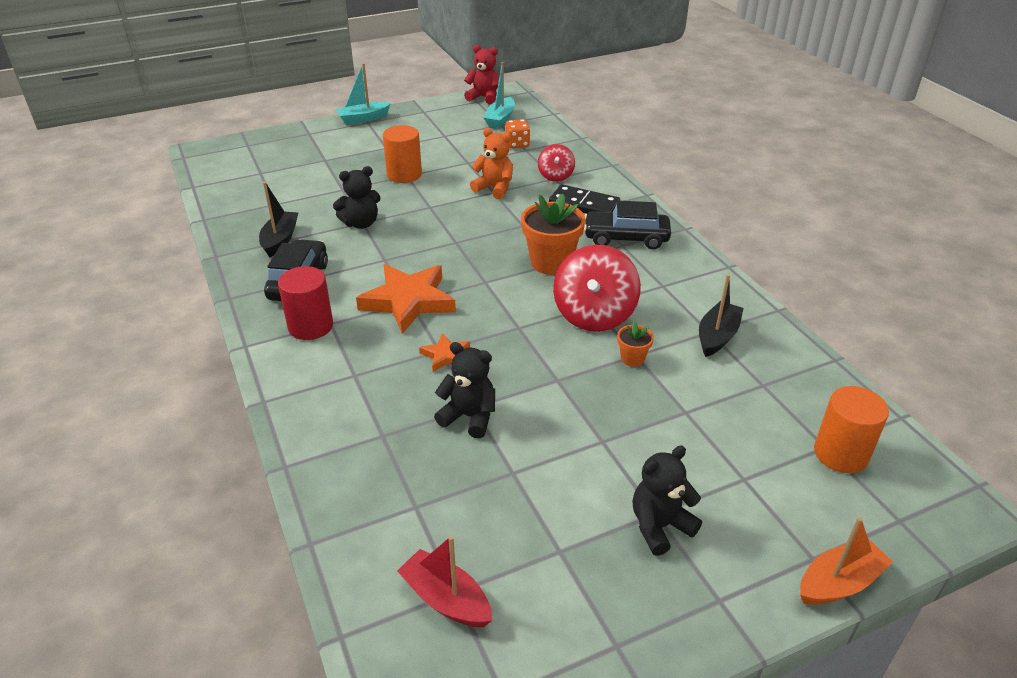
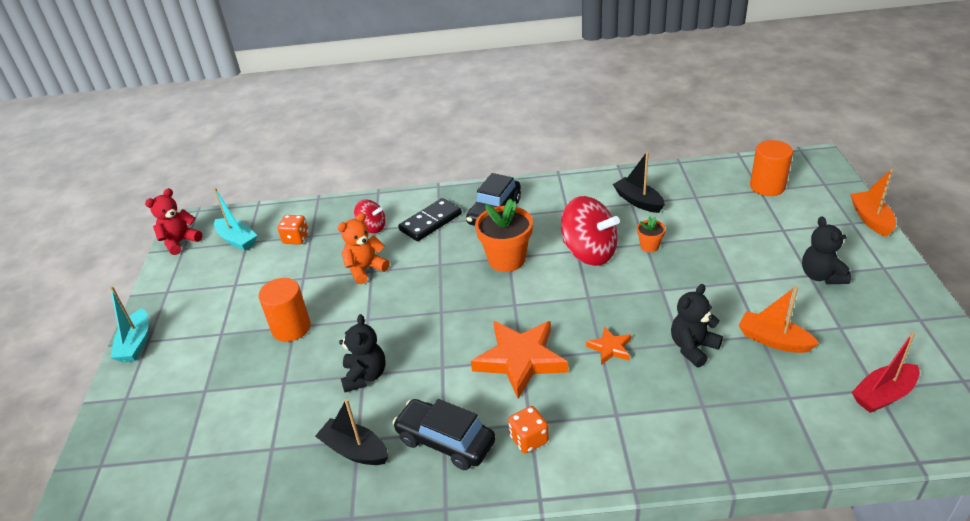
camera: 65 degrees left, 0 degrees up
red cylinder [278,266,333,340] -> orange dice [508,406,549,453]
none -> orange boat [739,286,819,353]

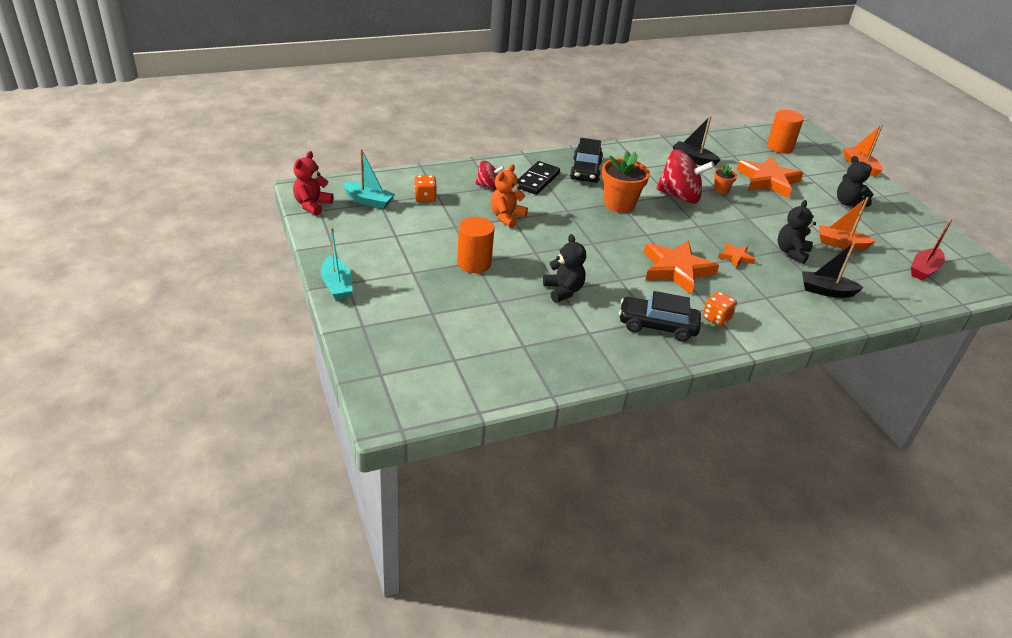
camera: 25 degrees left, 0 degrees up
black boat [315,399,389,465] -> black boat moved to [802,242,864,298]
none -> orange star [737,156,803,198]

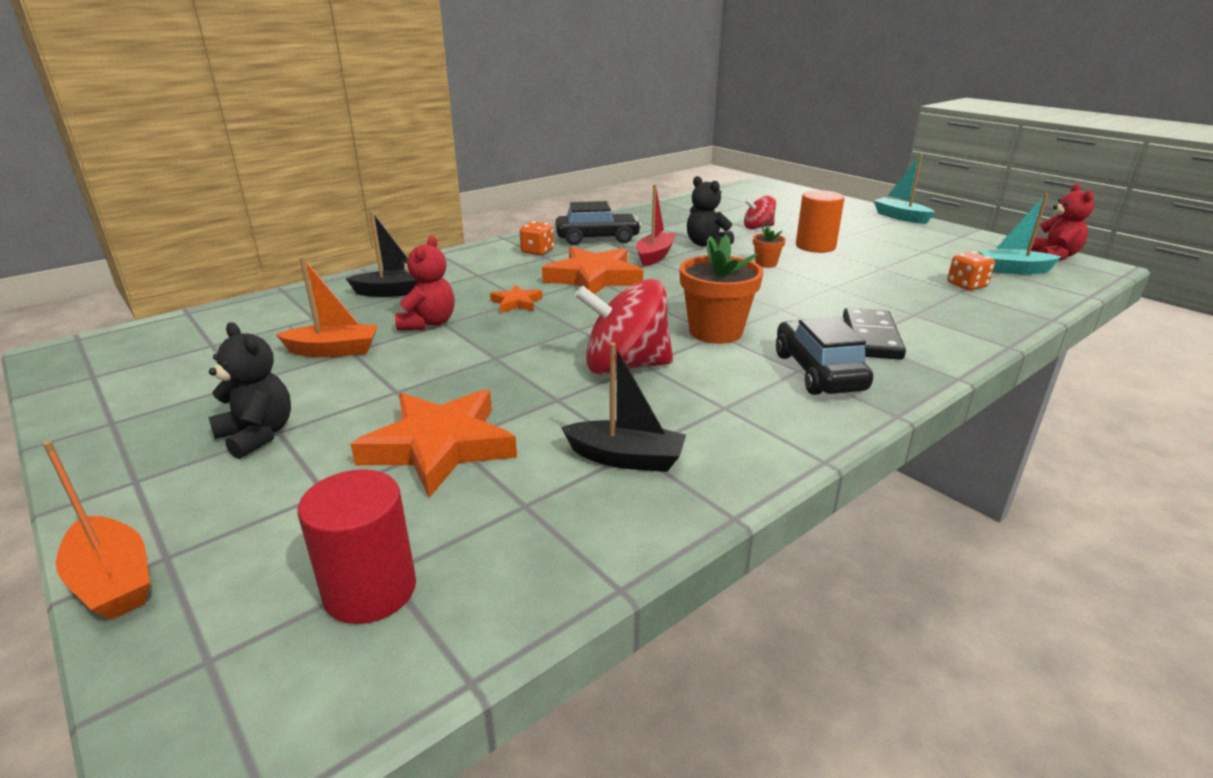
camera: 165 degrees right, 10 degrees down
red spinning top [475,161,505,190] -> red spinning top moved to [744,195,776,229]
orange teddy bear [491,164,528,228] -> none
orange flower pot [714,165,737,194] -> orange flower pot moved to [753,225,786,268]
orange cylinder [767,110,804,154] -> red cylinder [298,469,416,624]
black teddy bear [778,200,816,264] -> red teddy bear [395,236,455,331]
red boat [911,219,952,280] -> red boat moved to [636,184,676,266]

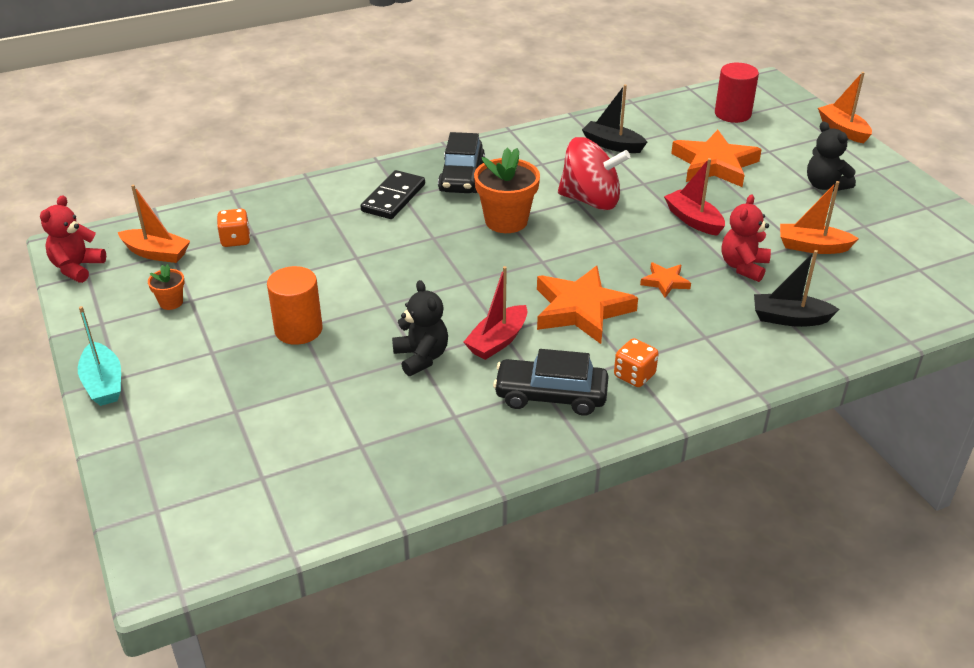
camera: 165 degrees left, 10 degrees up
red spinning top [744,195,776,229] -> none
orange flower pot [753,225,786,268] -> orange flower pot moved to [148,264,185,310]
turquoise boat [979,193,1062,274] -> orange boat [118,185,190,263]
none -> red boat [664,158,725,236]

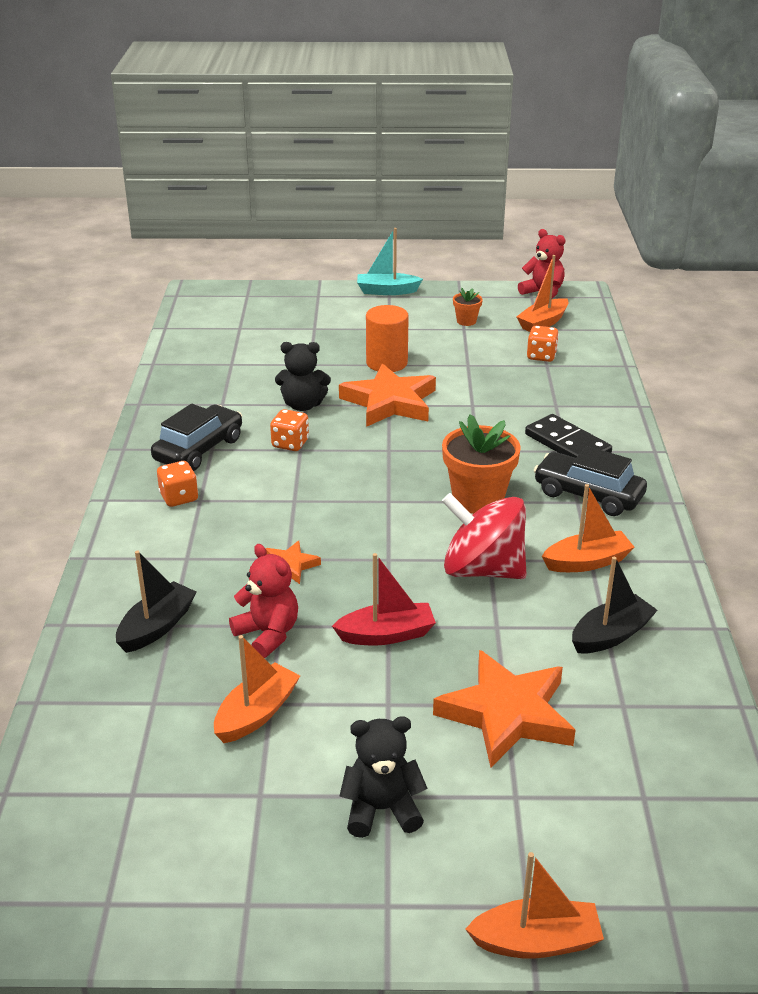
camera: 115 degrees right, 5 degrees down
red boat [464,266,527,360] -> orange dice [270,409,309,451]
orange star [537,266,638,344] -> orange star moved to [339,363,436,427]
red spinning top [558,137,630,210] -> red spinning top turned 75 degrees clockwise [442,493,527,579]
red cylinder [715,63,759,123] -> none
none -> orange boat [542,484,635,572]

